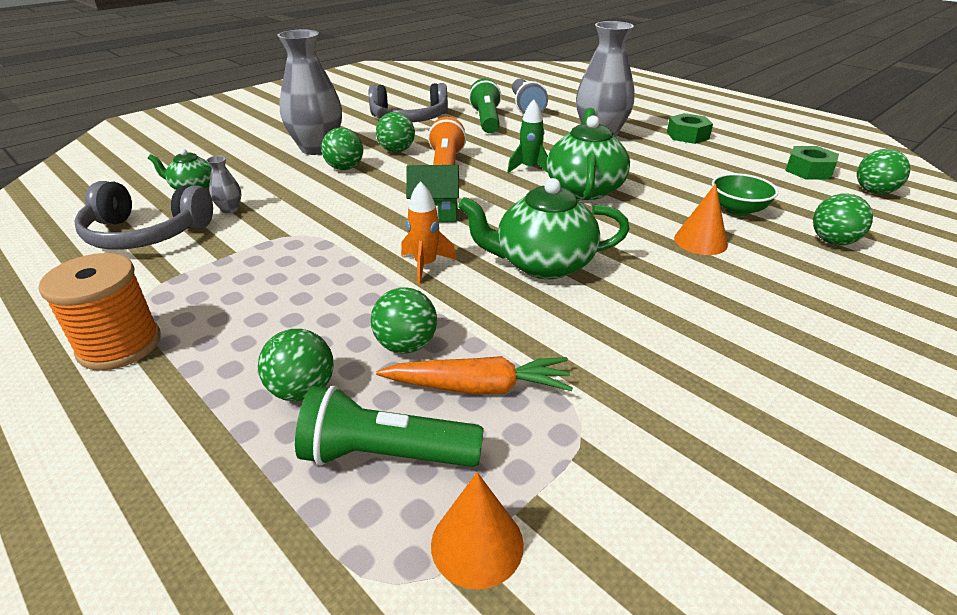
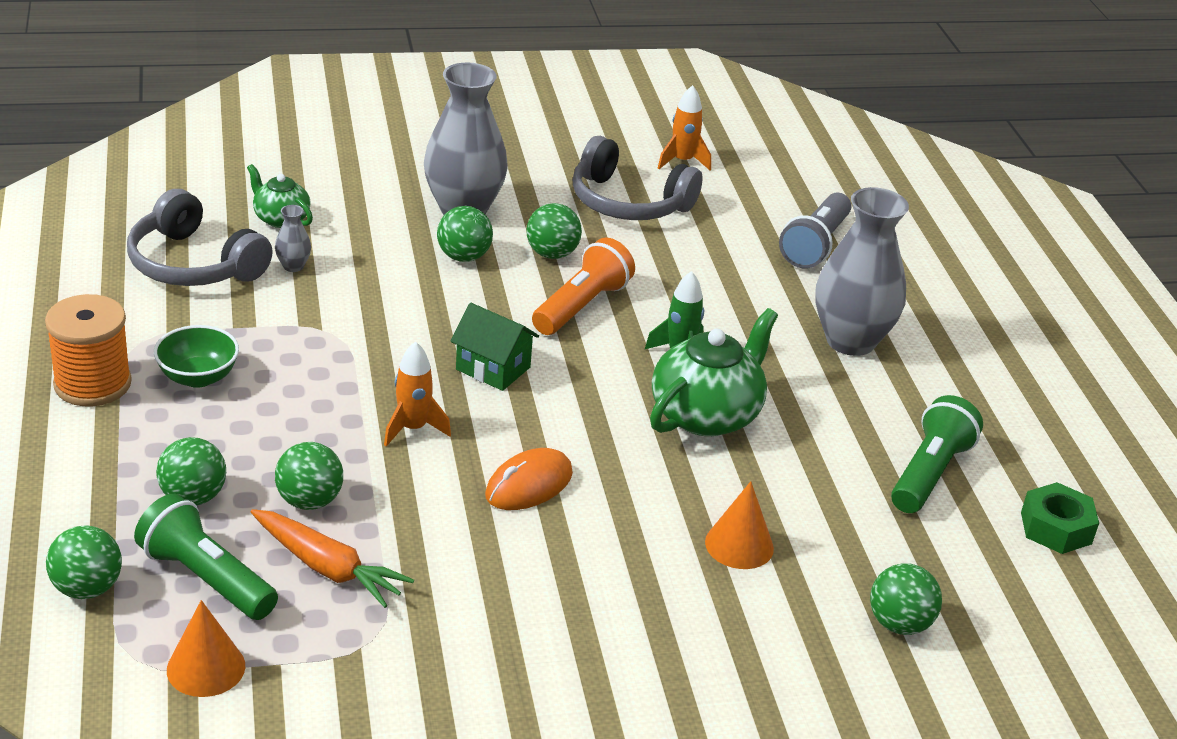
camera: 30 degrees right, 0 degrees up
green teapot [458,178,630,279] -> orange mouse [485,448,573,510]
green flashlight [469,78,501,133] -> green flashlight moved to [891,395,983,513]
green nut [667,113,713,144] -> none
green bowl [712,173,778,216] -> green bowl moved to [154,325,239,388]
green ball [857,149,910,194] -> green ball moved to [46,525,122,599]
none -> orange rocket [658,85,711,171]

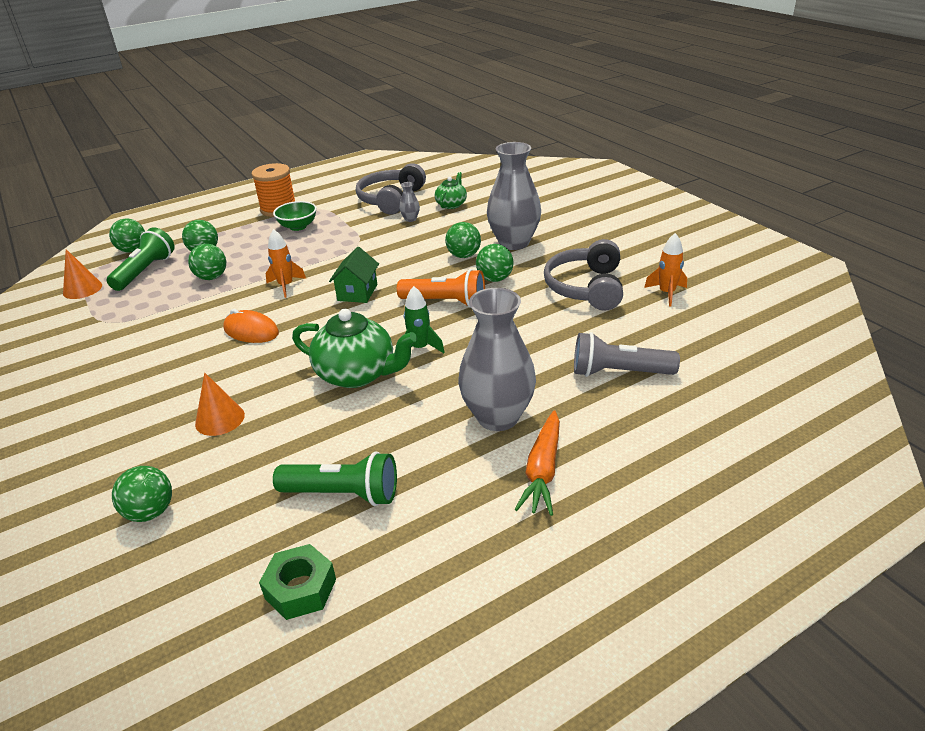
camera: 75 degrees right, 0 degrees up
orange carrot [251,509,414,608] -> orange carrot moved to [514,410,560,516]

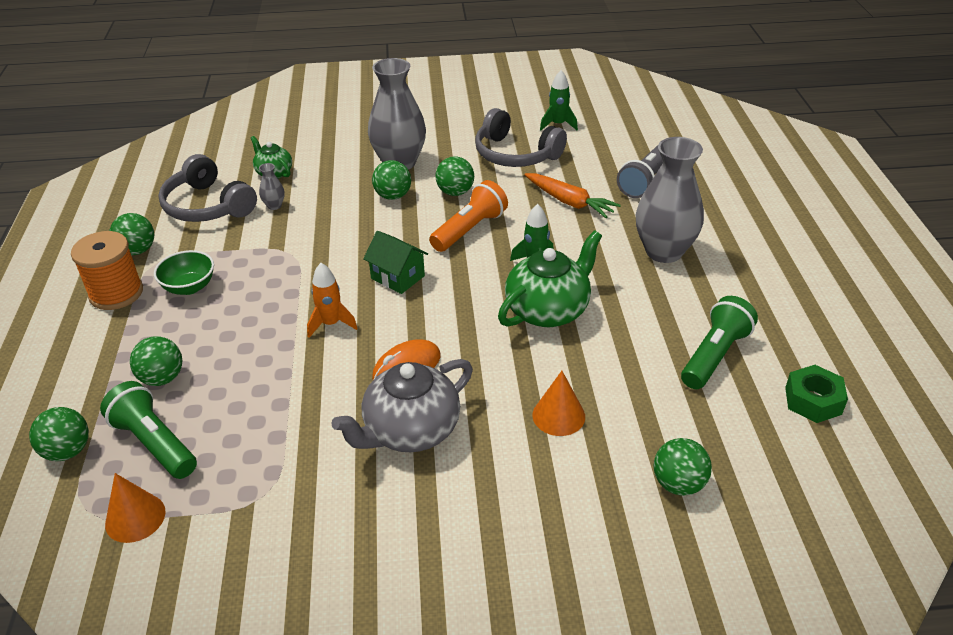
camera: 65 degrees left, 5 degrees up
green ball [188,244,226,280] -> green ball moved to [110,213,154,255]
orange carrot [514,410,560,516] -> orange carrot moved to [525,173,621,218]
orange rocket [644,233,687,306] -> green rocket [540,70,578,130]
none -> grey teapot [331,359,473,452]

